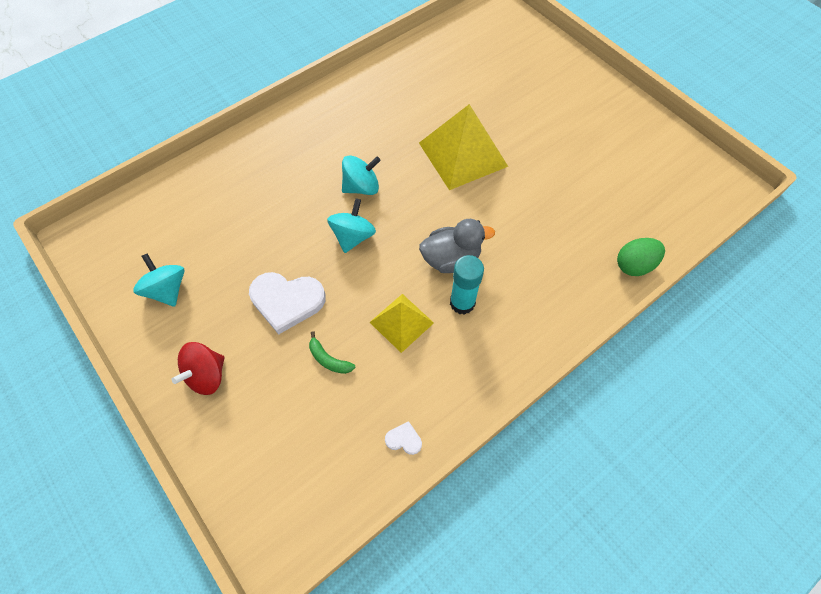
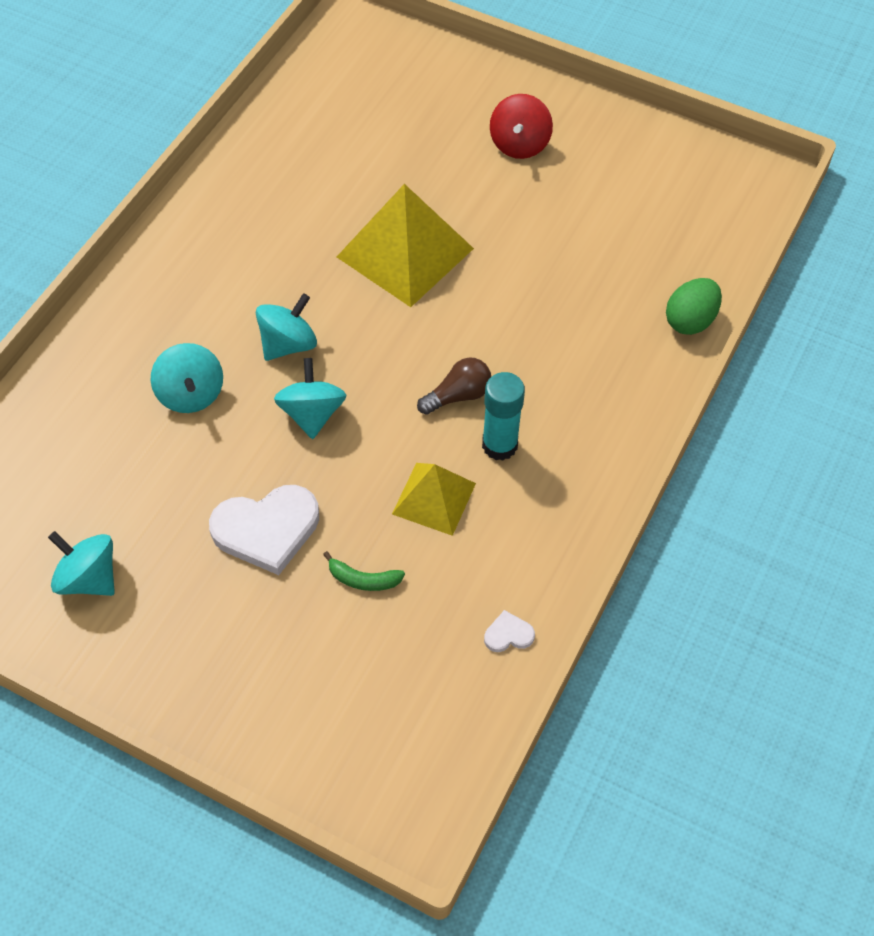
camera: 25 degrees left, 5 degrees down
red spinning top [171,342,225,395] -> red spinning top moved to [490,94,553,159]
grey duck [419,219,495,273] -> brown light bulb [417,358,491,415]
none -> turquoise spinning top [151,343,223,413]

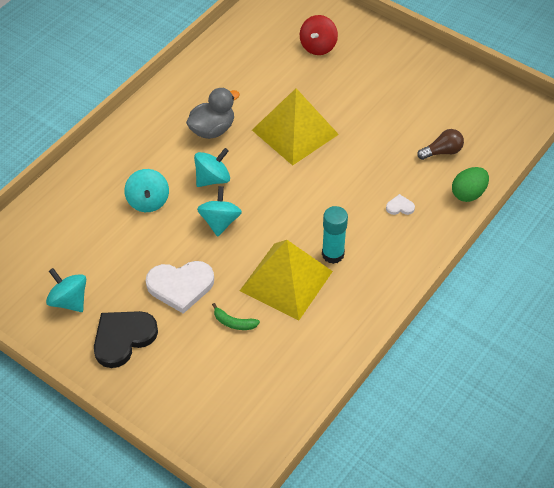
camera: 10 degrees right, 5 degrees down
yellow pyramid [392,463,476,536] -> yellow pyramid [240,240,333,321], size x1.69
brown light bulb [417,358,491,415] -> brown light bulb moved to [417,129,464,160]
white heart [484,610,535,652] -> white heart moved to [386,194,415,215]
red spinning top [490,94,553,159] -> red spinning top moved to [300,15,338,55]
none -> black heart [94,311,158,368]
none -> grey duck [186,88,240,139]

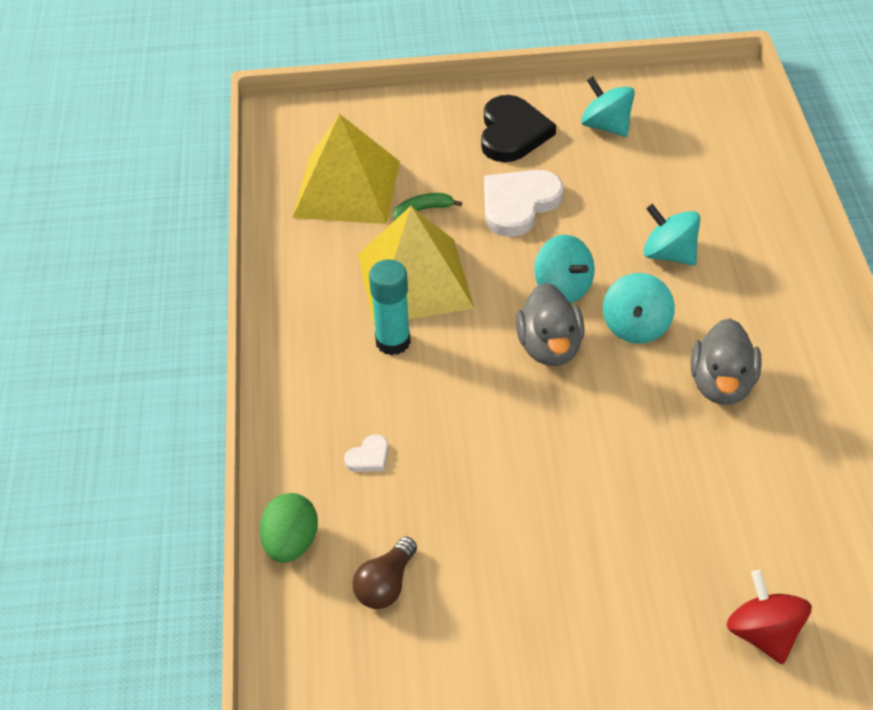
camera: 140 degrees right, 5 degrees down
turquoise spinning top [46,268,86,312] -> turquoise spinning top turned 135 degrees counterclockwise [581,76,635,137]
yellow pyramid [252,88,339,166] -> yellow pyramid moved to [292,114,400,224]
none -> grey duck [515,283,585,366]

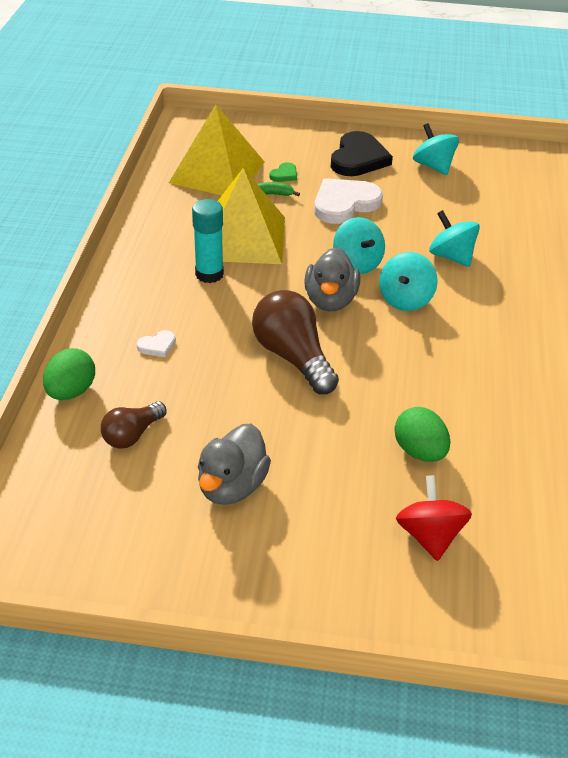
camera: 10 degrees right, 5 degrees down
grey duck [691,318,762,405] -> grey duck moved to [198,423,271,505]
none -> brown light bulb [252,290,339,394]
none -> green heart [270,162,297,182]
none -> green egg [394,407,450,462]

